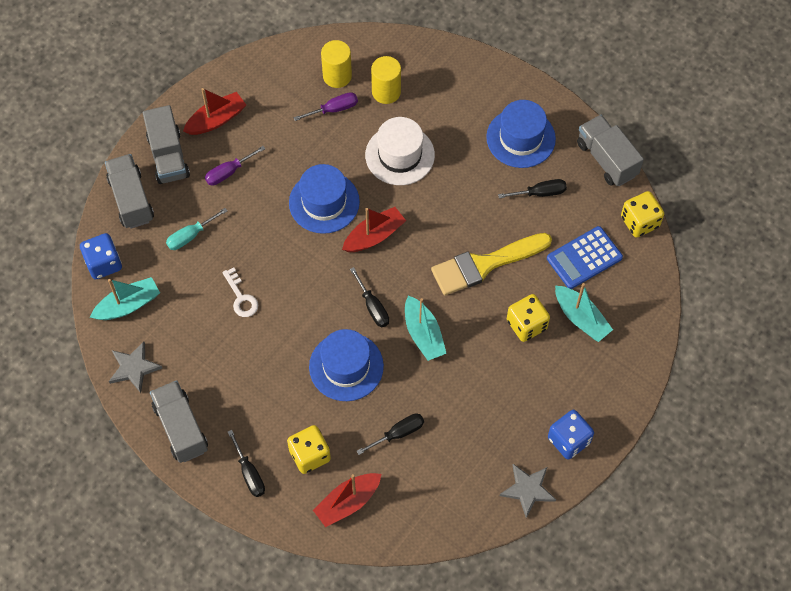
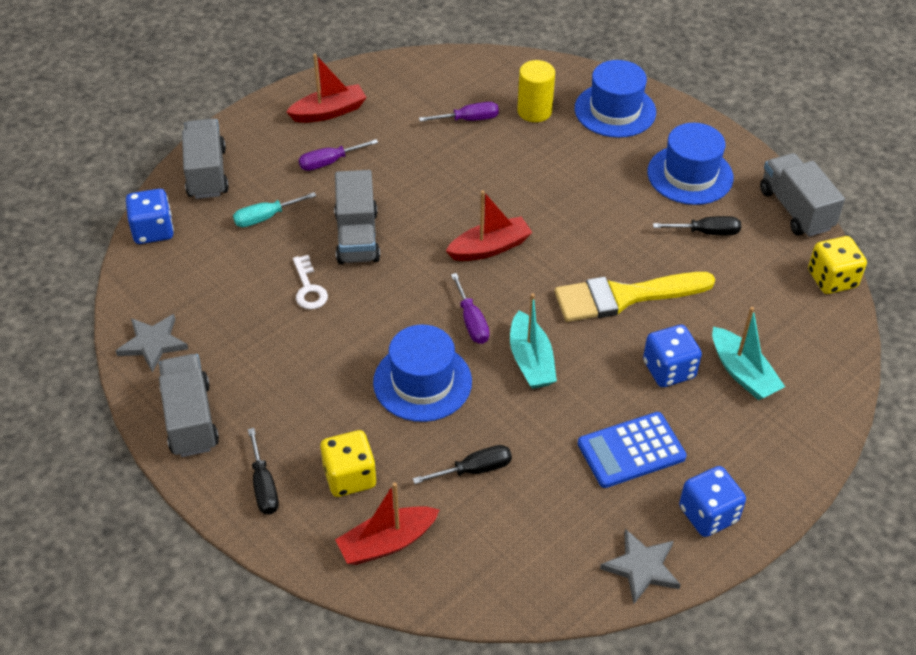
camera: 10 degrees right, 15 degrees down
turquoise boat [90,277,160,320] -> none
grey truck [143,105,190,184] -> grey truck moved to [334,170,380,264]
blue hat [289,164,360,234] -> blue hat moved to [575,60,656,138]
yellow cylinder [321,40,352,88] -> none
black screwdriver [350,267,389,327] -> purple screwdriver [451,273,490,344]
white hat [365,117,435,185] -> none
yellow dice [507,294,550,342] -> blue dice [643,325,702,387]
blue calculator [547,226,623,289] -> blue calculator moved to [578,412,687,488]

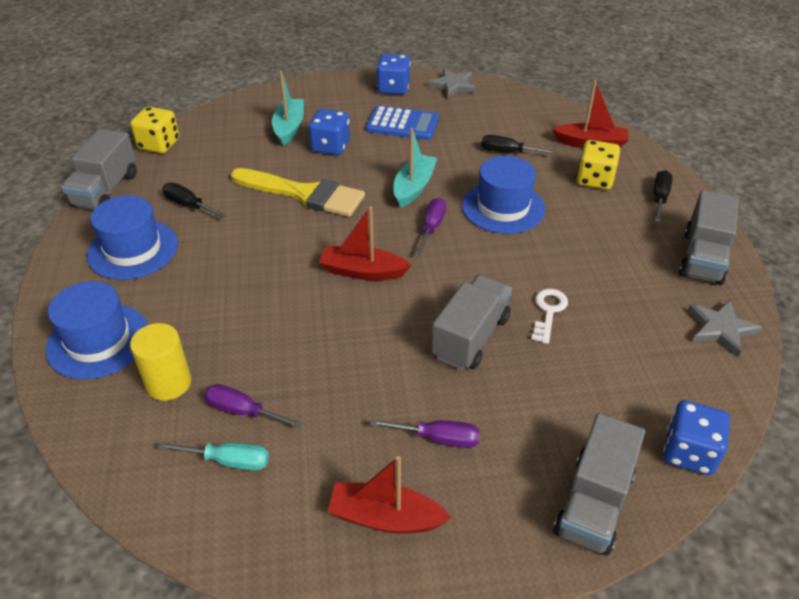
camera: 145 degrees left, 5 degrees down
turquoise screwdriver [233,192,316,227] -> turquoise screwdriver moved to [158,442,269,471]

